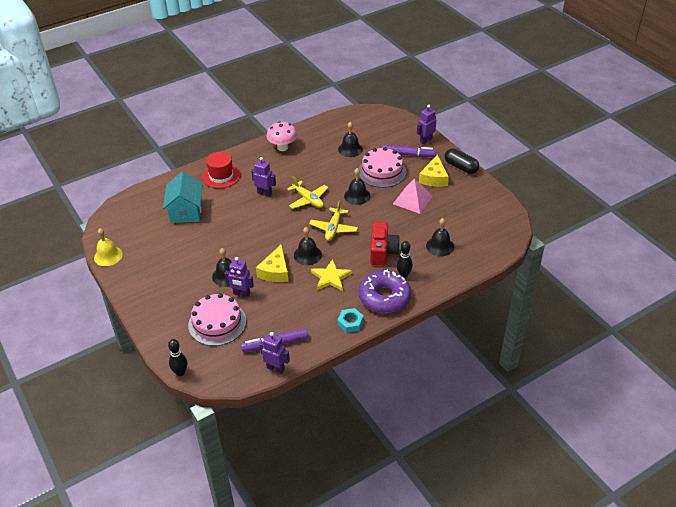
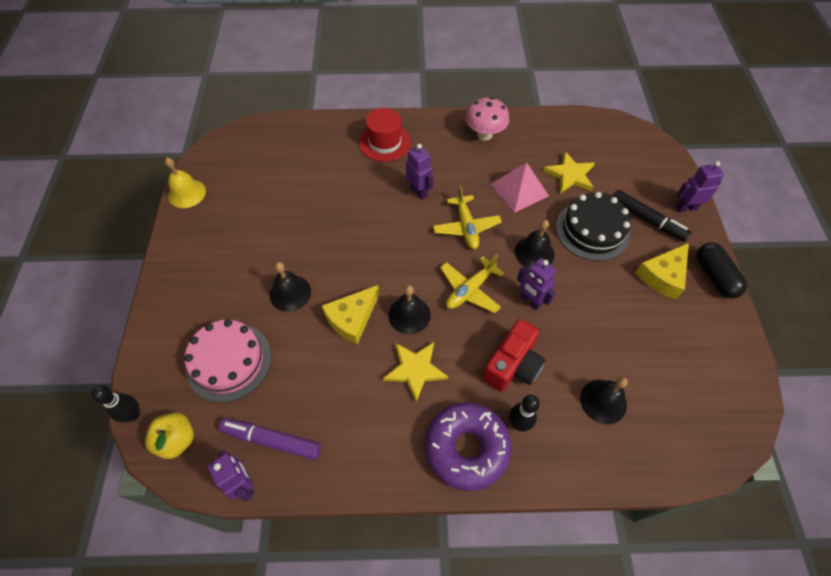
camera: 30 degrees right, 15 degrees up
turquoise house [163,172,203,223] -> none
purple robot [224,257,254,297] -> purple robot moved to [517,258,556,310]
turquoise nut [337,308,364,333] -> none
black bell [338,122,363,157] -> yellow star [543,152,595,193]
pink cake [359,147,406,188] -> black cake [556,192,631,261]
purple marker [382,144,436,157] -> black marker [612,190,692,242]
pink pyramid [393,178,433,214] -> pink pyramid moved to [491,162,549,213]
none -> yellow apple [145,413,194,459]

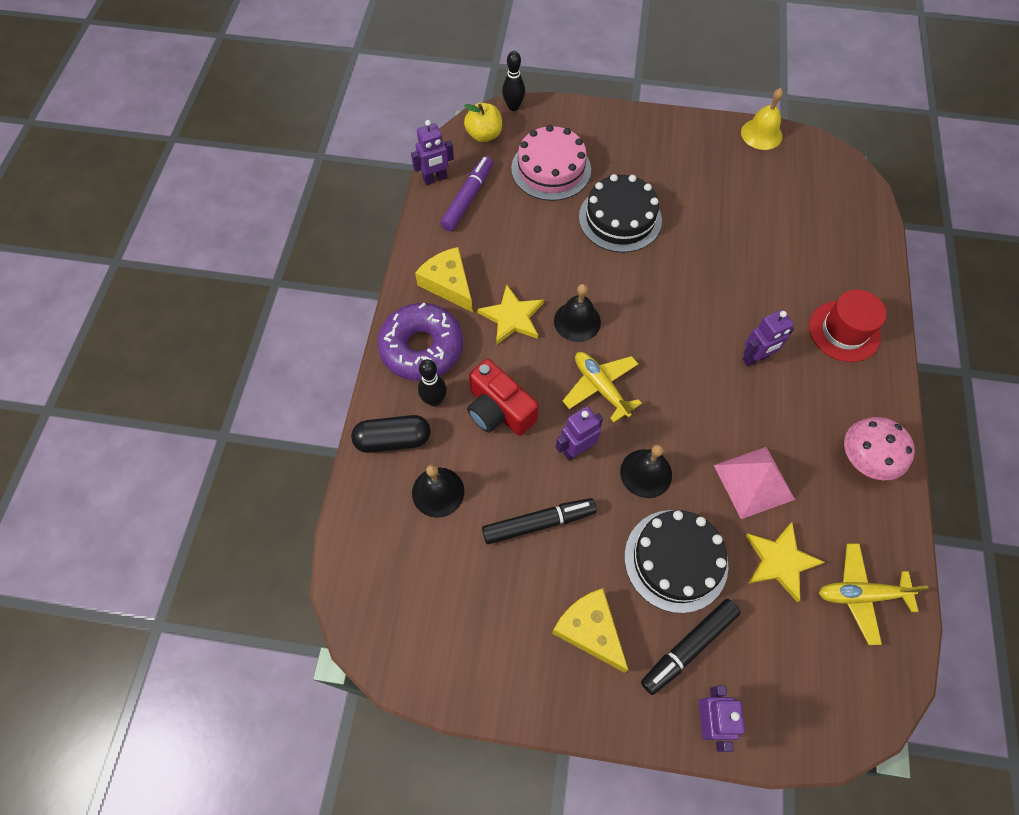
camera: 100 degrees right, 5 degrees up
black bell [270,262,311,312] -> black cake [579,174,662,253]
yellow cheese [322,285,379,345] -> yellow cheese moved to [415,247,473,312]
yellow plane [433,186,502,249] -> yellow plane moved to [819,543,928,645]
black capsule [697,242,747,299] -> black capsule moved to [351,415,430,453]
none -> black marker [482,498,597,544]

